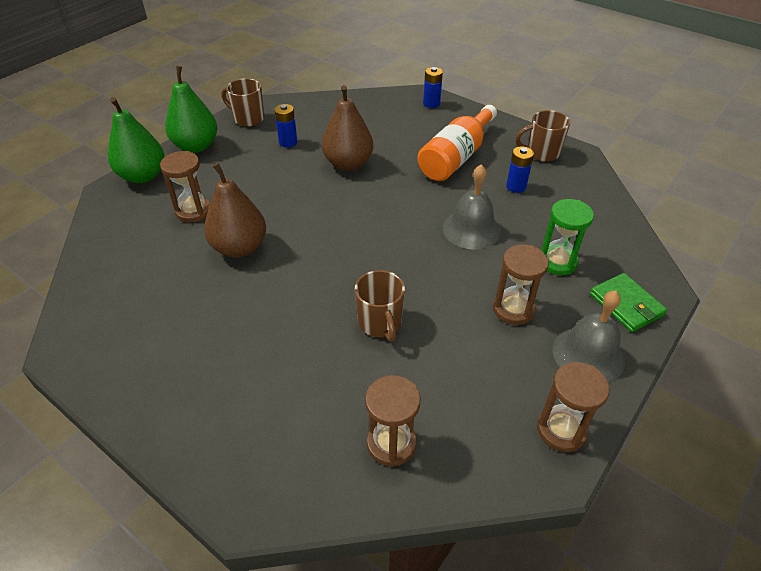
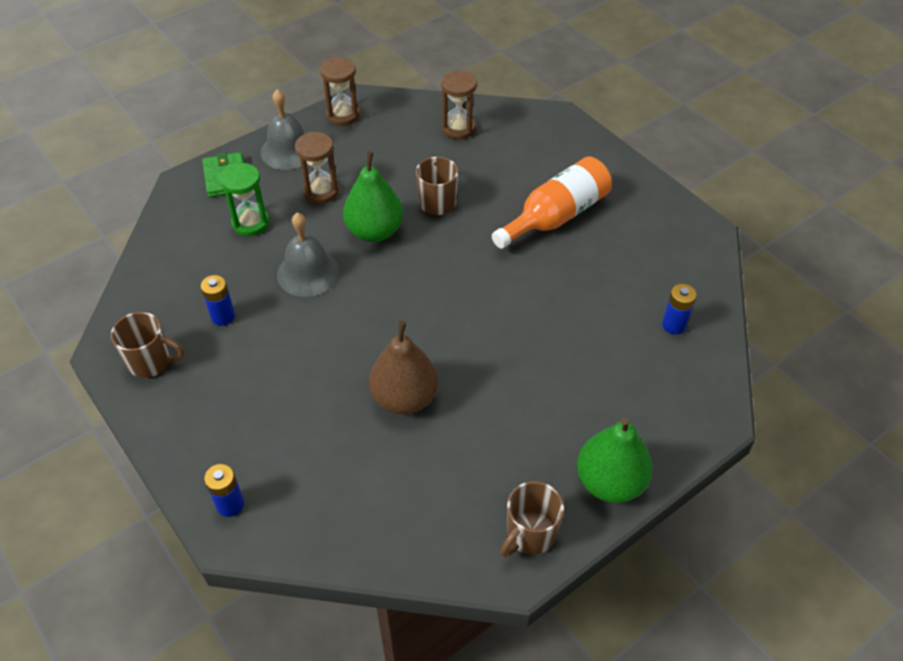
camera: 165 degrees left, 5 degrees up
green pear [108,97,164,183] -> green pear moved to [343,151,403,242]
brown hourglass [160,151,210,223] -> none
brown pear [204,163,266,258] -> none
brown mug [222,78,264,127] -> brown mug turned 90 degrees clockwise [500,481,564,557]
blue battery [274,104,297,147] -> blue battery moved to [662,284,697,334]
orange bottle [417,105,497,181] -> orange bottle moved to [492,156,612,249]

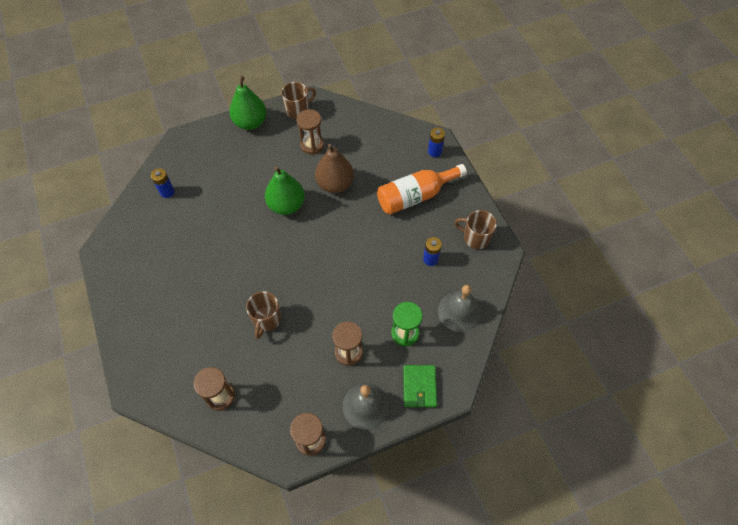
camera: 165 degrees left, 10 degrees up
grey bell [277,213,340,297] -> grey bell moved to [438,285,481,332]
green pear [343,151,403,242] -> green pear moved to [265,166,305,215]
orange bottle [492,156,612,249] -> orange bottle moved to [377,164,467,214]
none -> brown hourglass [297,109,324,155]

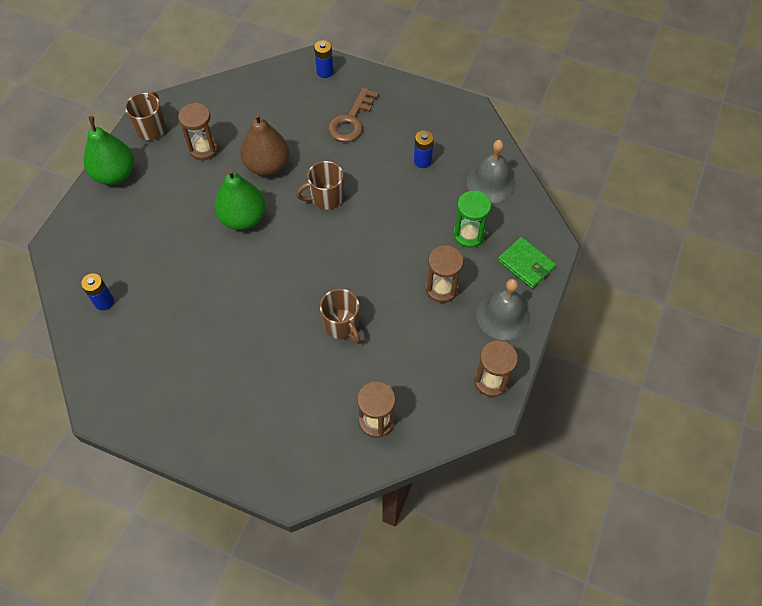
camera: 45 degrees left, 0 degrees up
orange bottle [377,164,467,214] -> brown key [328,87,379,142]
brown mug [454,210,497,249] -> brown mug moved to [296,161,343,210]

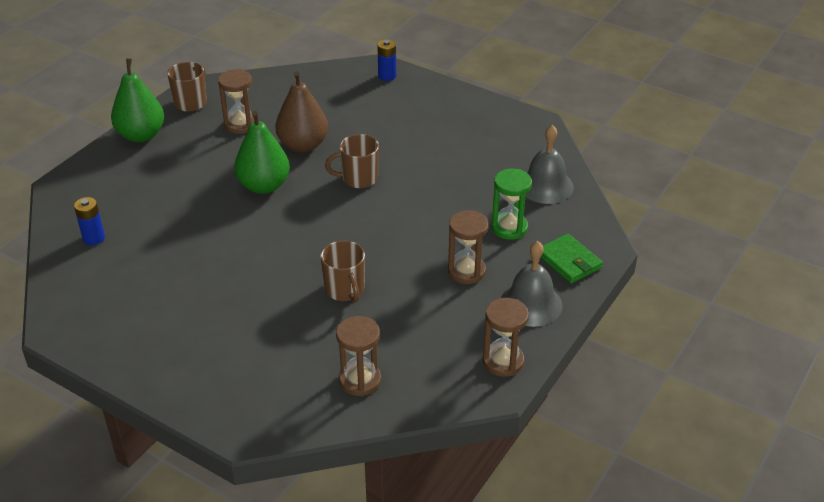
camera: 10 degrees right, 20 degrees down
brown key [328,87,379,142] -> none
blue battery [414,130,434,168] -> none

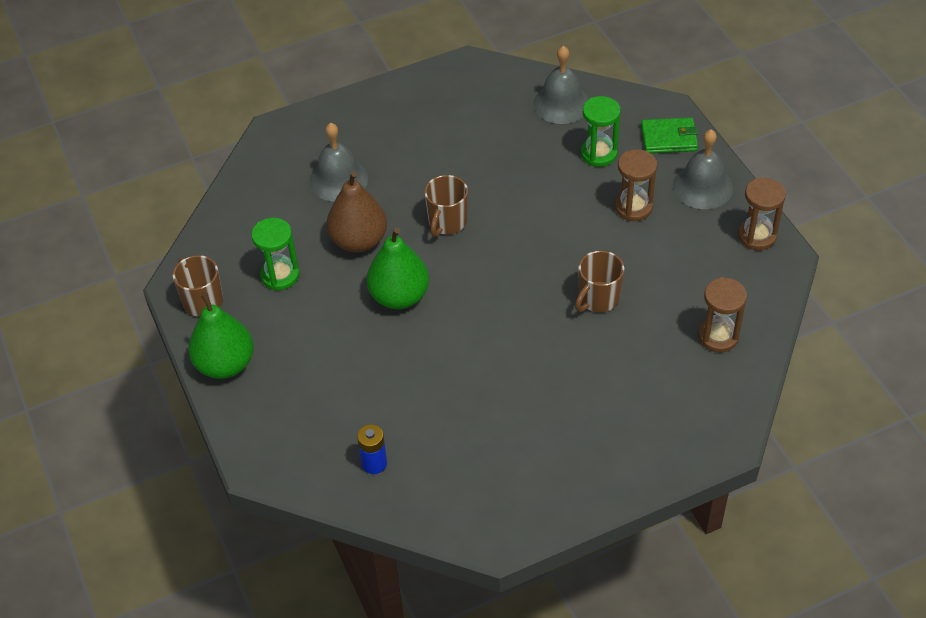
camera: 55 degrees left, 10 degrees up
brown hourglass [218,69,255,134] -> green hourglass [251,218,299,291]
brown mug [320,241,365,302] -> brown mug turned 120 degrees clockwise [575,250,624,312]
blue battery [377,39,396,81] -> none
none -> grey bell [310,123,368,201]

